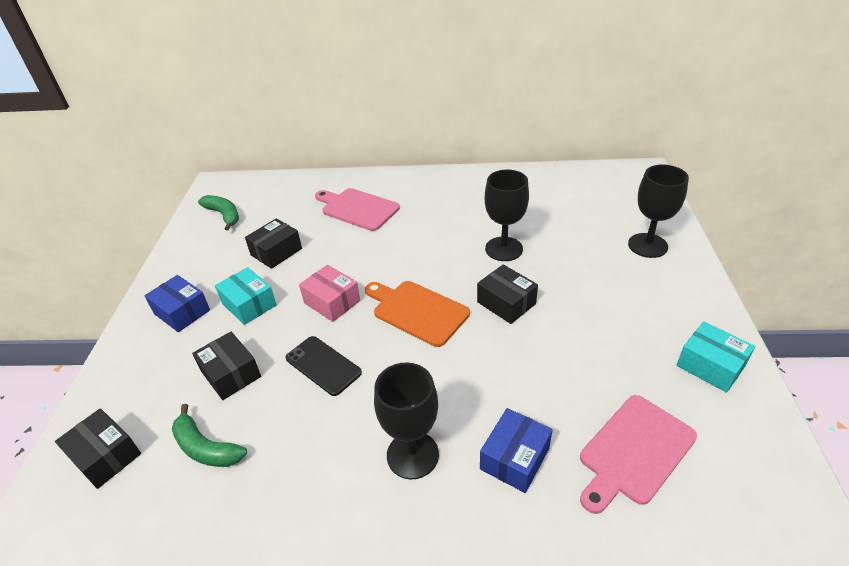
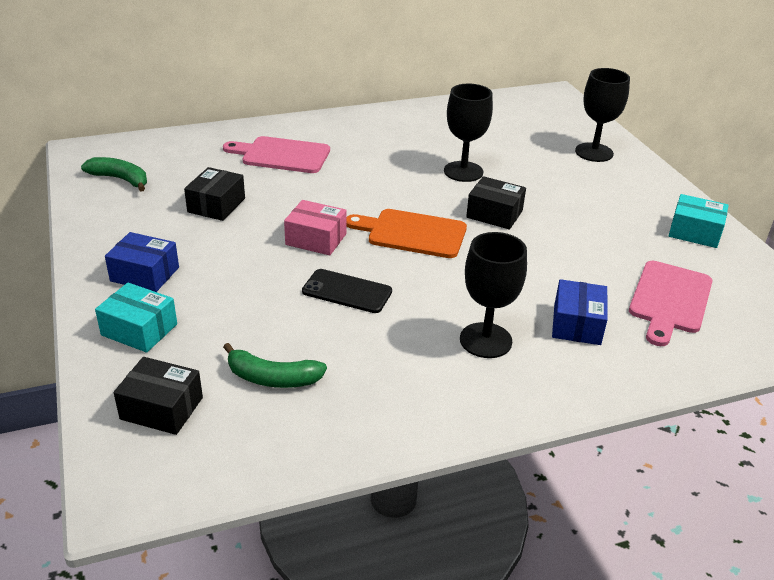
camera: 25 degrees left, 5 degrees down
black box [192,332,261,400] -> none
turquoise box [215,267,277,325] -> turquoise box moved to [95,283,177,353]

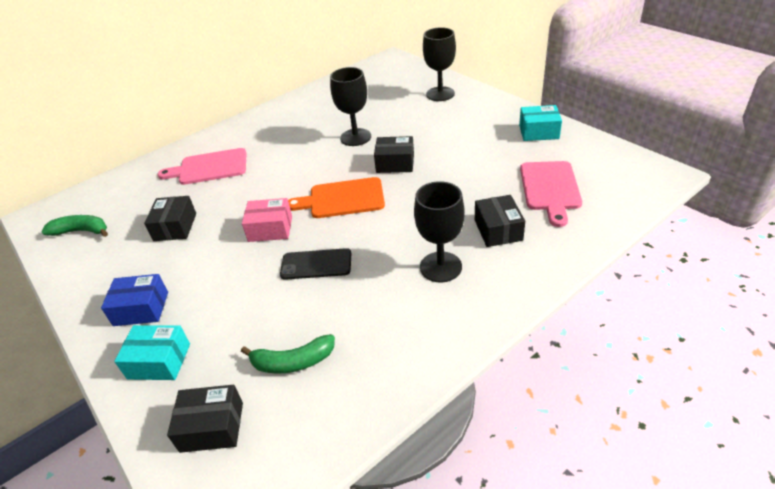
camera: 15 degrees left, 5 degrees up
blue box [552,279,608,345] -> black box [475,195,525,247]

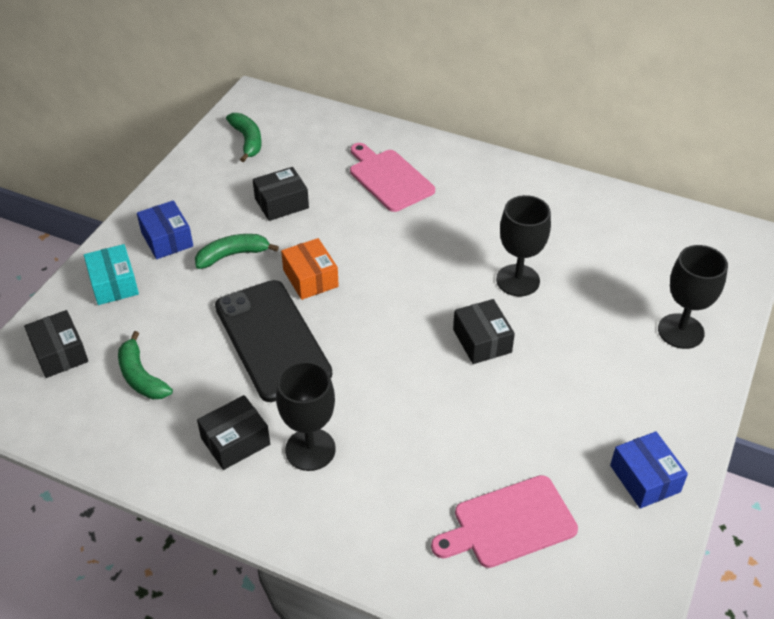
camera: 60 degrees right, 5 degrees up
pink box [242,198,292,242] -> orange box [281,238,339,300]
black phone [280,248,351,280] -> black phone [215,280,332,402], size x1.86
orange cutting board [288,177,385,218] -> none
black box [475,195,525,247] -> black box moved to [197,395,270,470]
turquoise box [519,105,562,141] -> blue box [610,431,688,508]
none -> green banana [195,234,279,269]

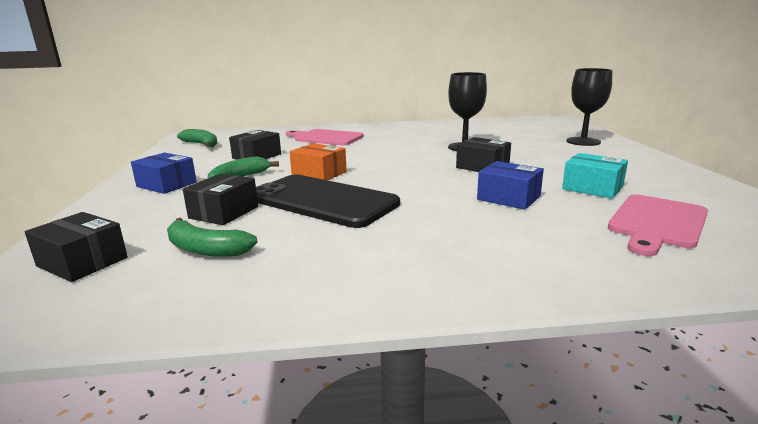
camera: 30 degrees left, 25 degrees down
turquoise box [84,244,139,305] -> turquoise box moved to [562,153,628,199]
black box [197,395,270,470] -> black box moved to [183,173,258,225]
black goblet [276,361,336,471] -> none
blue box [610,431,688,508] -> blue box moved to [477,161,544,210]

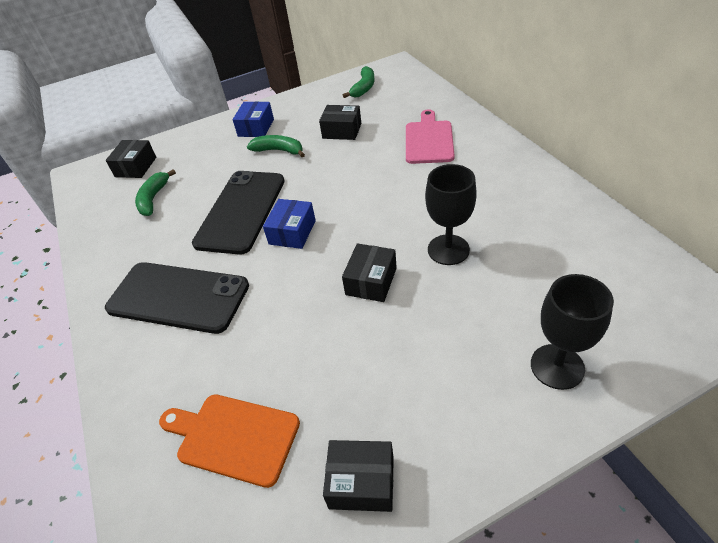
camera: 75 degrees right, 25 degrees up
black box [183,173,258,225] -> black box moved to [323,440,394,512]
orange box [290,143,347,180] -> none
blue box [477,161,544,210] -> blue box moved to [263,199,316,249]
turquoise box [562,153,628,199] -> none
pink cutting board [608,194,708,256] -> orange cutting board [159,394,300,488]
none -> black phone [105,262,249,334]

